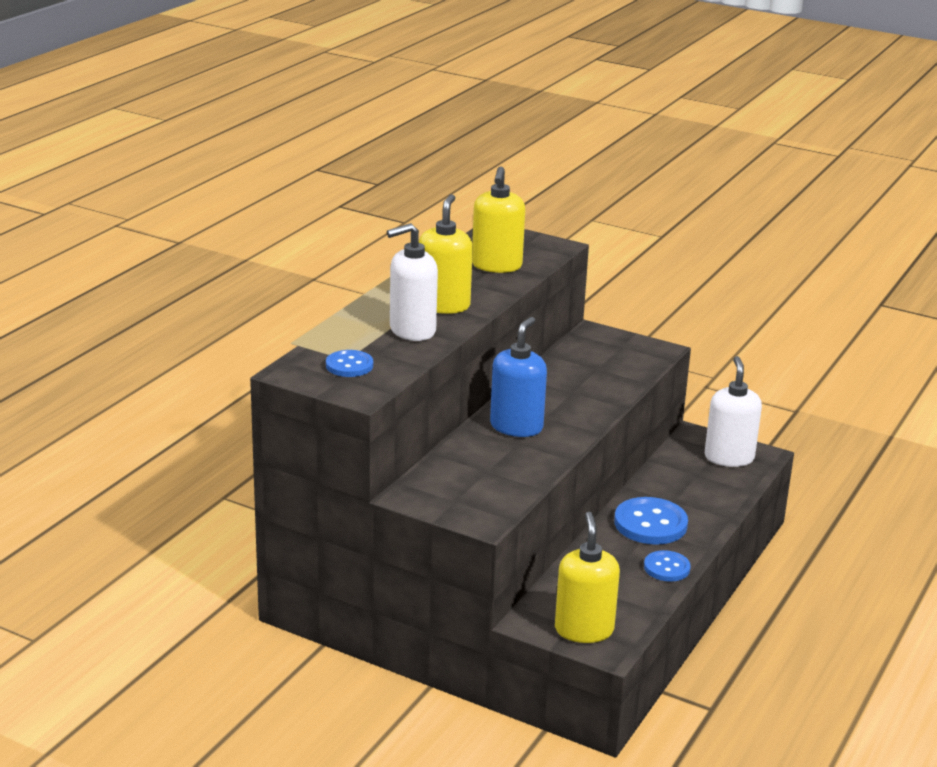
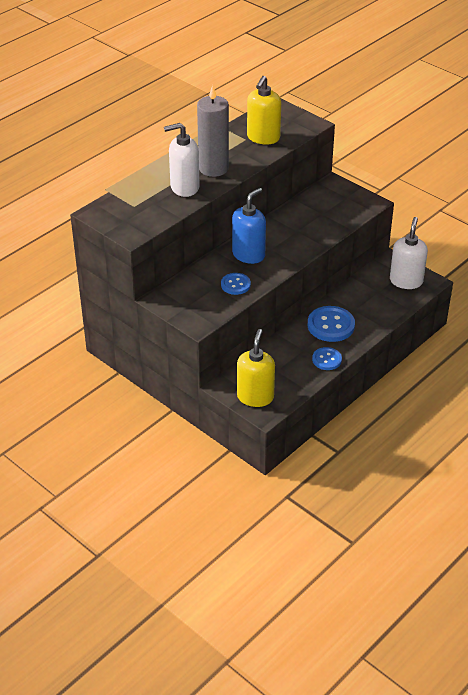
camera: 15 degrees right, 15 degrees up
blue button [326,350,373,377] -> blue button moved to [221,273,251,295]
yellow soap dispenser [419,194,473,314] -> grey candle [197,85,229,177]

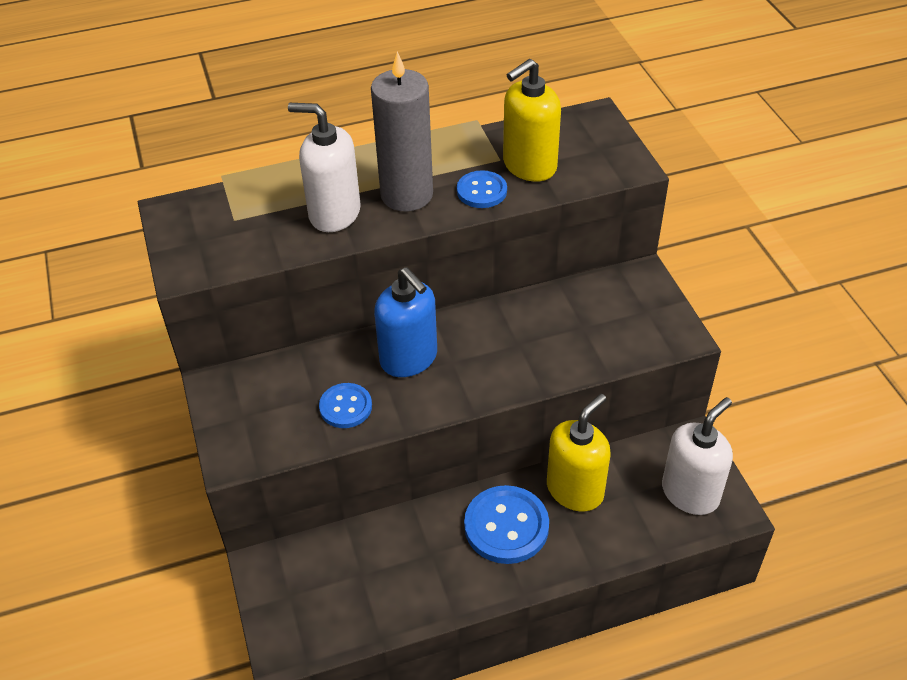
camera: 30 degrees right, 5 degrees up
blue soap dispenser [232,188,266,264] -> blue soap dispenser turned 75 degrees clockwise [374,267,437,377]
yellow soap dispenser [237,329,275,407] -> yellow soap dispenser moved to [547,394,611,511]
blue button [312,347,342,370] -> blue button moved to [457,170,507,208]

